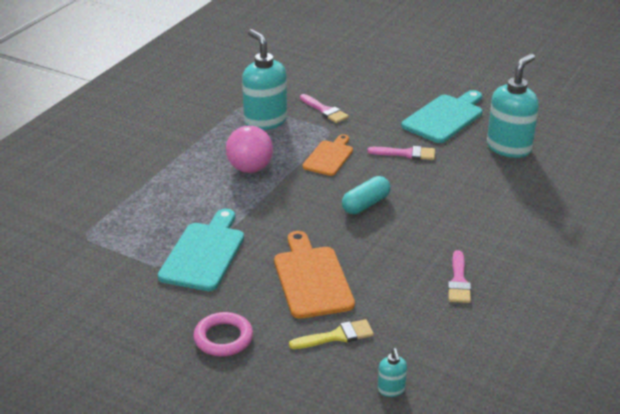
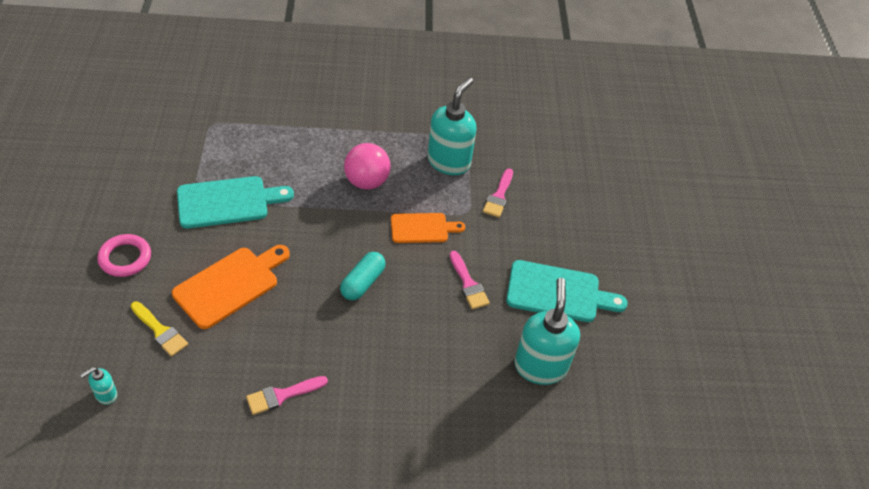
camera: 55 degrees right, 15 degrees up
turquoise capsule [342,176,391,214] -> turquoise capsule turned 75 degrees counterclockwise [340,252,386,300]
turquoise soap dispenser [487,54,539,158] -> turquoise soap dispenser turned 90 degrees counterclockwise [514,278,580,385]

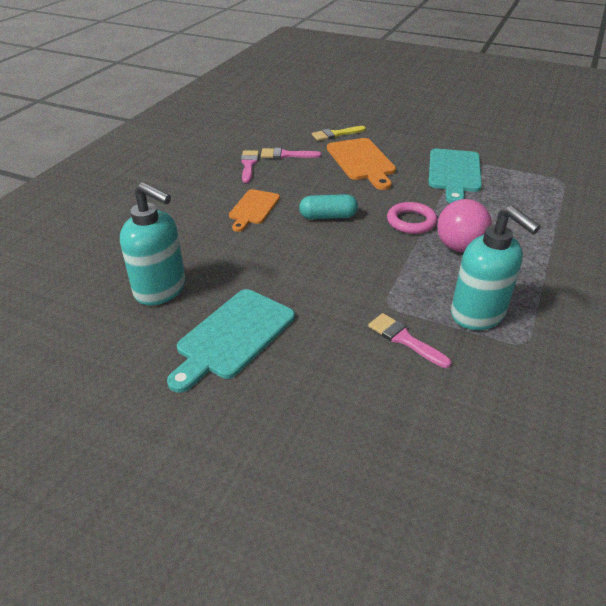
camera: 120 degrees right, 10 degrees down
turquoise soap dispenser [80,367,117,405] -> none
pink ring [97,234,151,277] -> pink ring moved to [387,202,437,234]
turquoise capsule [340,252,386,300] -> turquoise capsule turned 60 degrees counterclockwise [299,194,358,219]
orange cutting board [391,213,465,243] -> orange cutting board moved to [229,189,280,232]
pink brush [450,251,490,309] -> pink brush moved to [261,148,321,159]

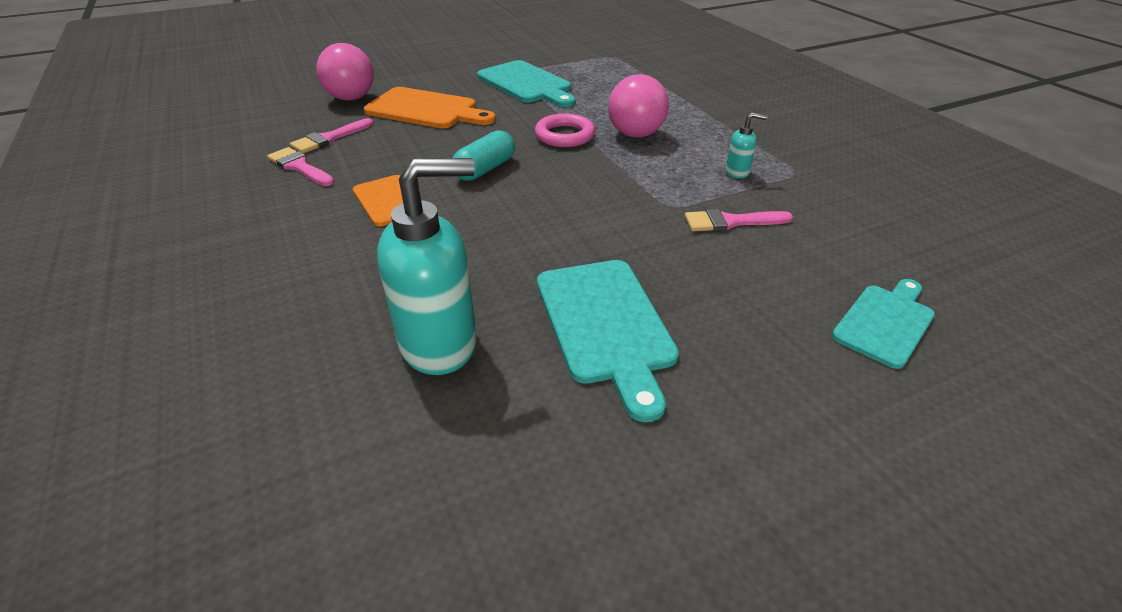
camera: 50 degrees left, 0 degrees up
yellow brush [312,126,366,141] -> pink ball [316,43,374,101]
turquoise soap dispenser [451,206,541,330] -> turquoise soap dispenser [726,112,768,179], size x0.45
none -> turquoise cutting board [832,279,935,369]

